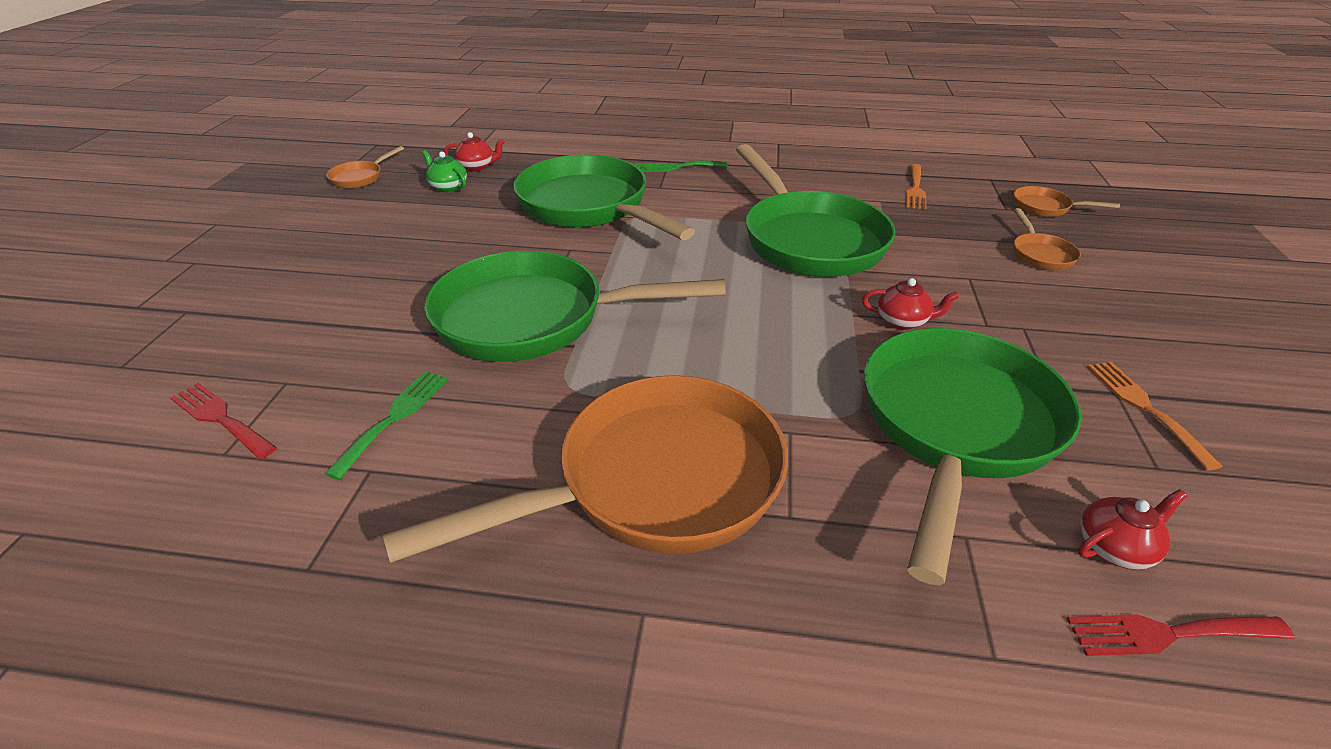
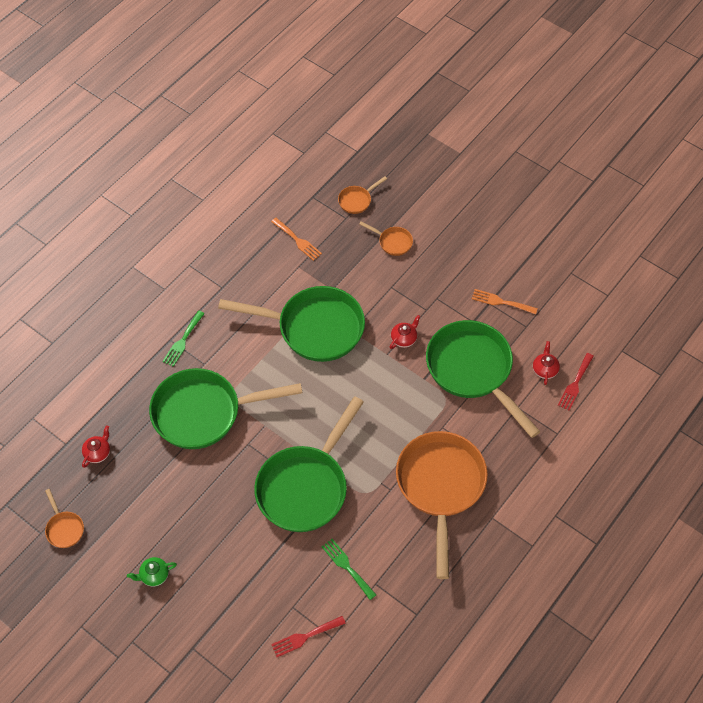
camera: 60 degrees left, 20 degrees up
green teapot [422,150,467,192] -> green teapot moved to [127,557,177,587]

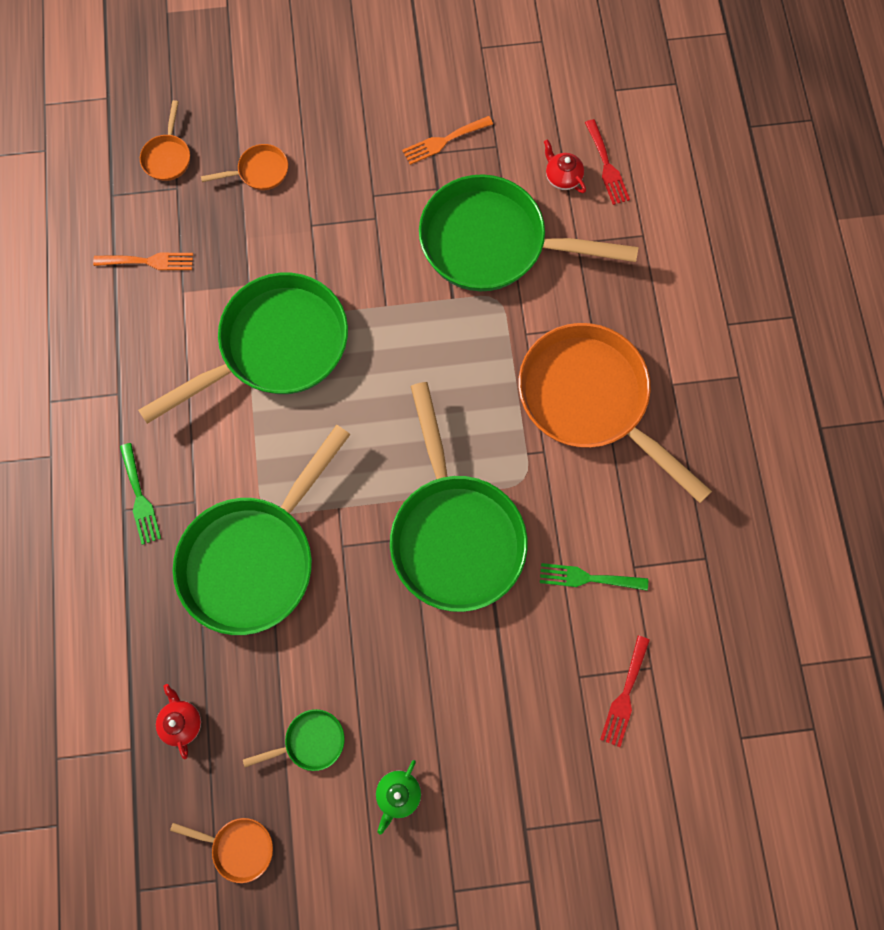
camera: 45 degrees left, 15 degrees up
red teapot [390,315,420,349] -> none
none -> green pan [243,709,345,771]

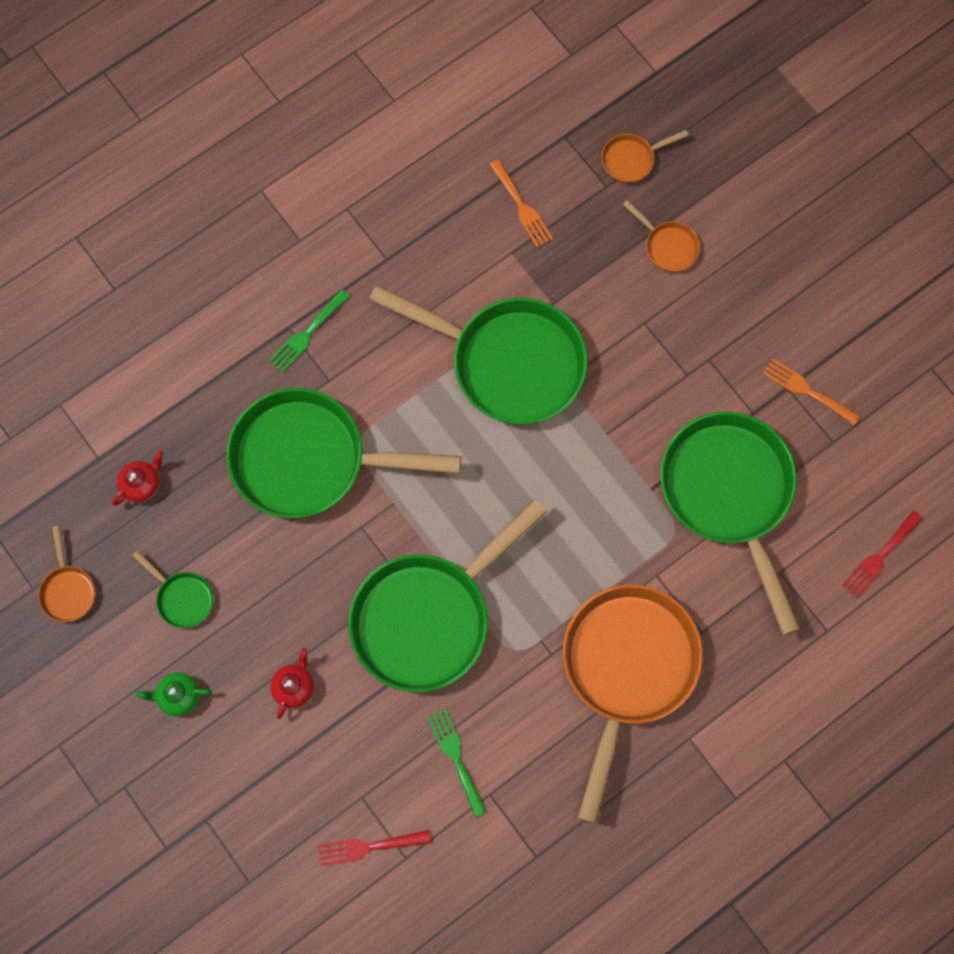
camera: 60 degrees right, 0 degrees up
red teapot [544,139,586,193] -> red teapot moved to [270,648,314,719]

